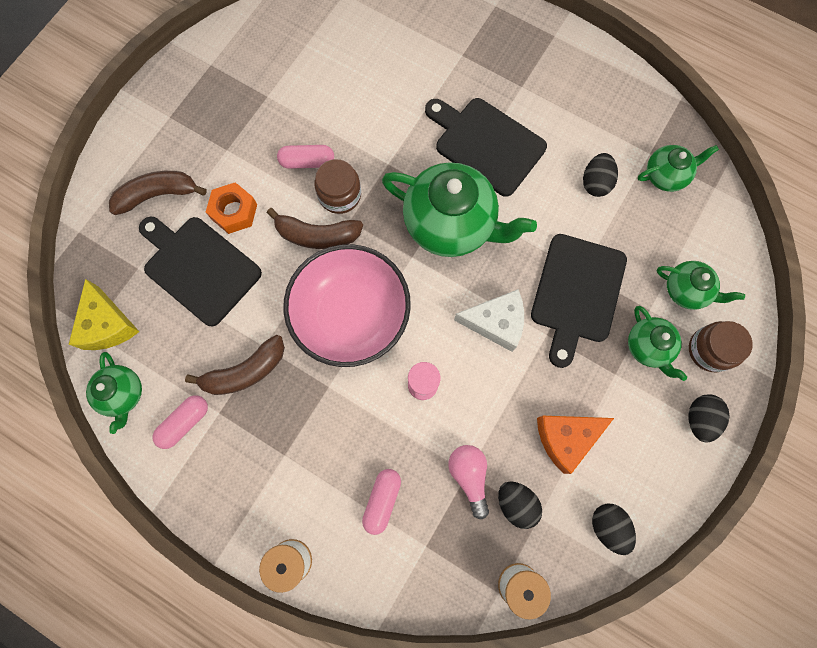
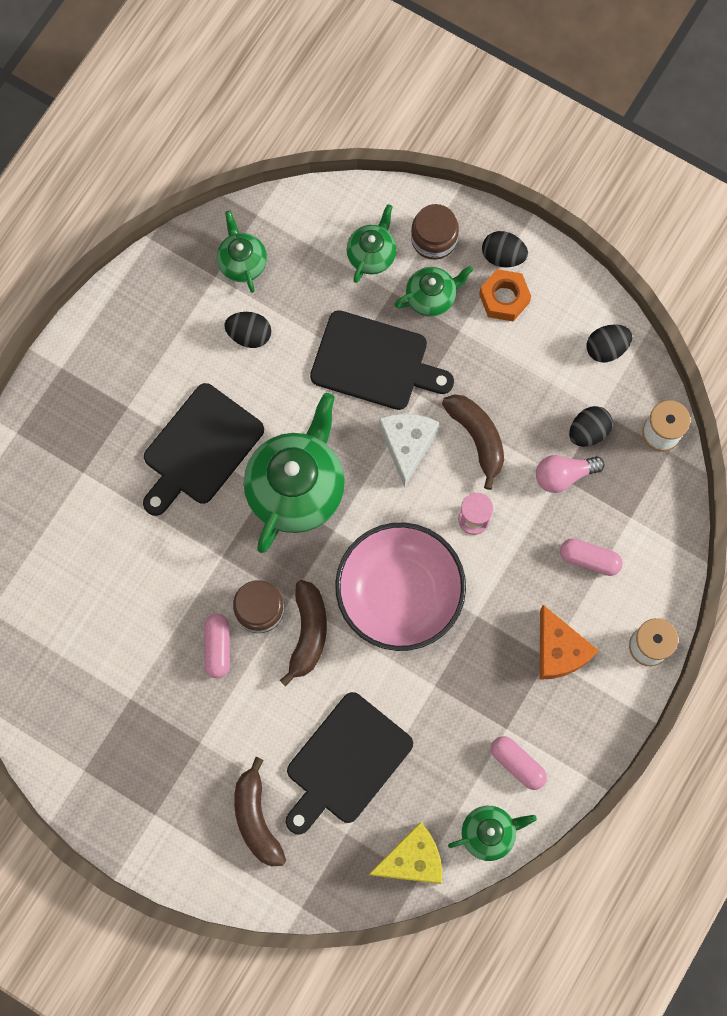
camera: 90 degrees left, 0 degrees up
brown banana [185,335,285,395] -> brown banana moved to [442,394,504,490]
orange nut [206,182,257,234] -> orange nut moved to [479,269,531,321]
orange cheese [537,416,614,474] -> orange cheese moved to [539,605,599,680]

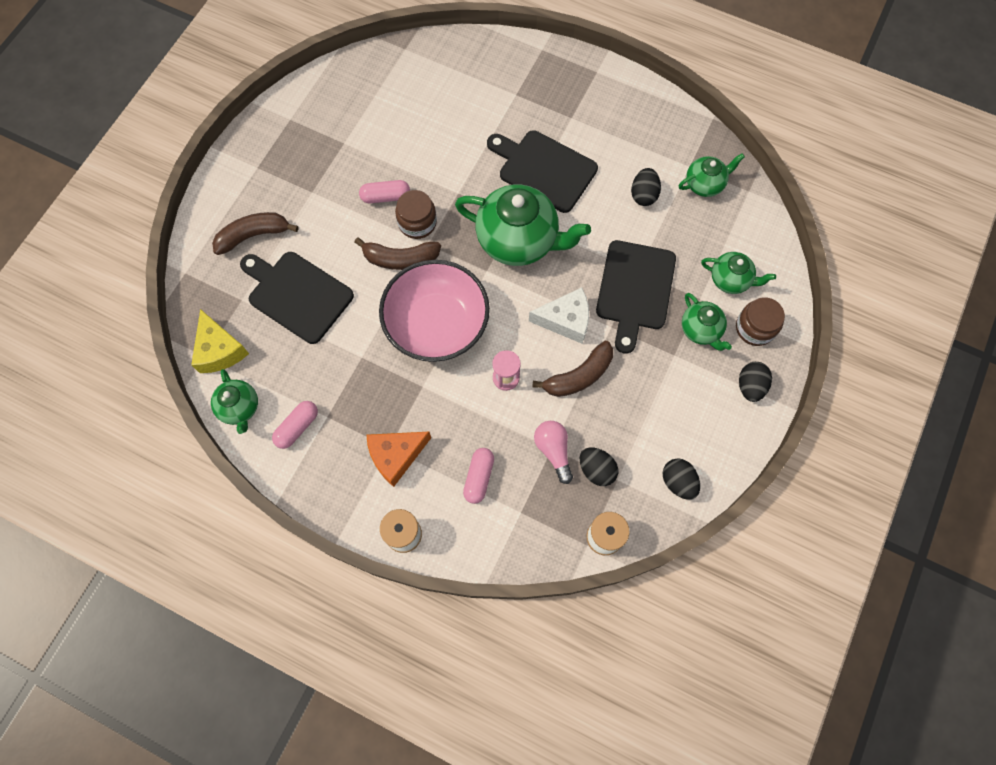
camera: 85 degrees right, 5 degrees down
orange nut [479,269,531,321] -> none

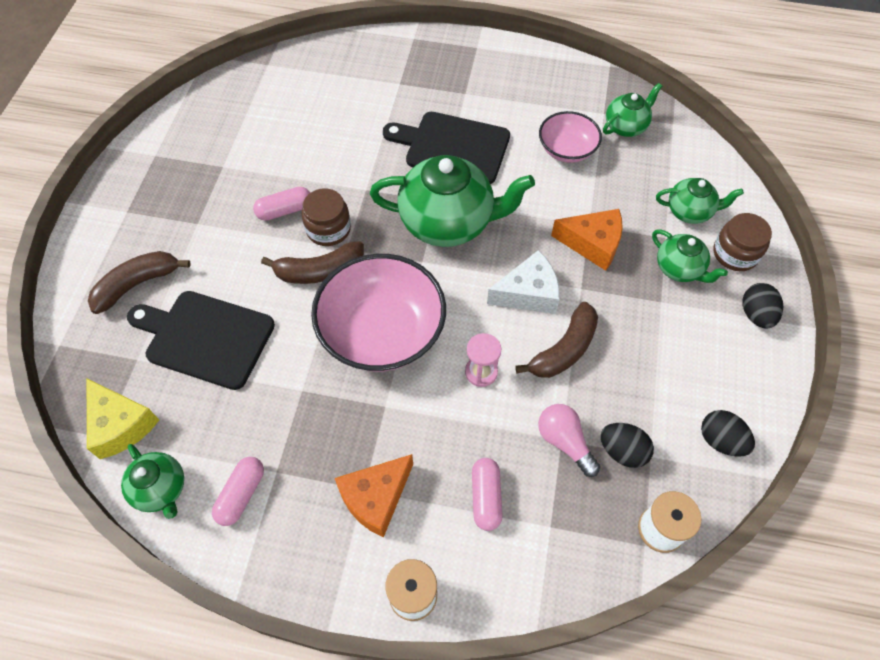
camera: 15 degrees left, 10 degrees down
black cutting board [596,240,676,354] -> orange cheese [551,209,623,271]
black egg [631,168,661,206] -> pink bowl [539,111,602,163]

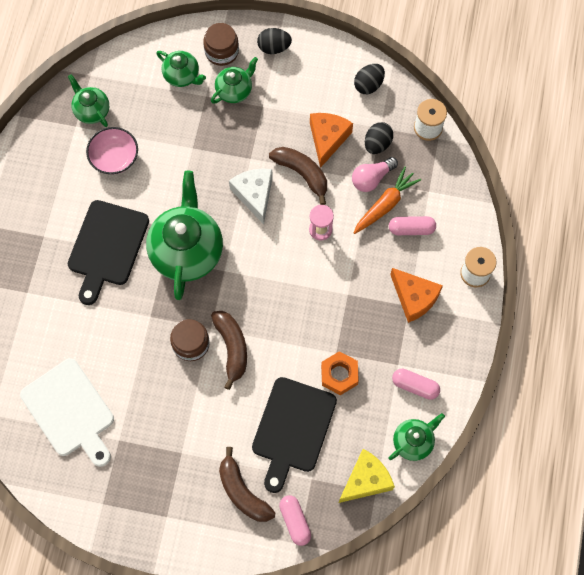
camera: 90 degrees left, 10 degrees up
pink capsule [253,187,310,221] -> pink capsule moved to [279,495,311,546]
pink bowl [311,254,446,371] -> none
orange cheese [551,209,623,271] -> orange cheese moved to [310,113,353,168]
green teapot [656,178,744,224] -> green teapot turned 120 degrees clockwise [156,51,206,87]
none -> white cutting board [20,358,114,467]
none -> orange nut [321,351,359,395]
none -> orange carrot [354,167,421,234]

